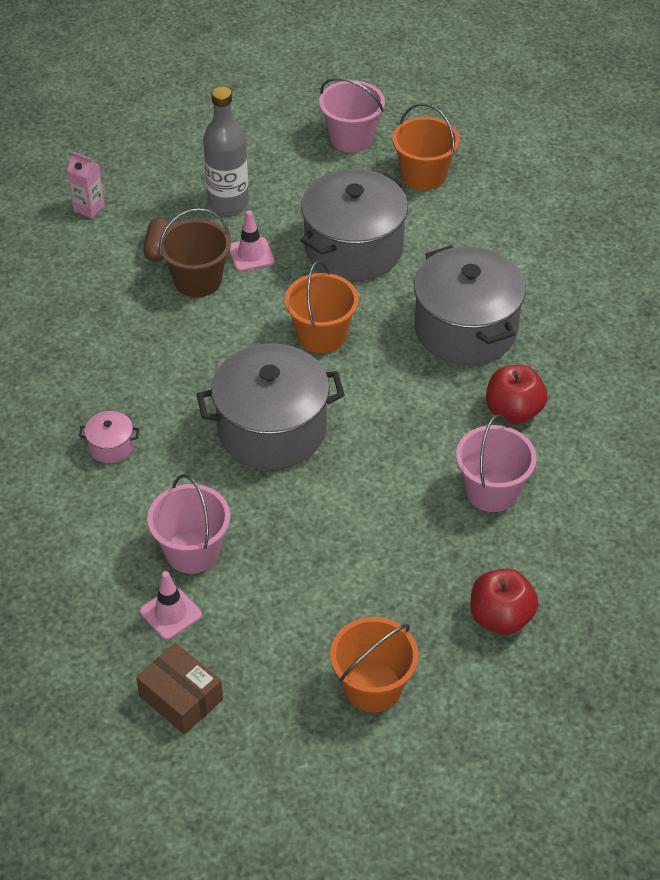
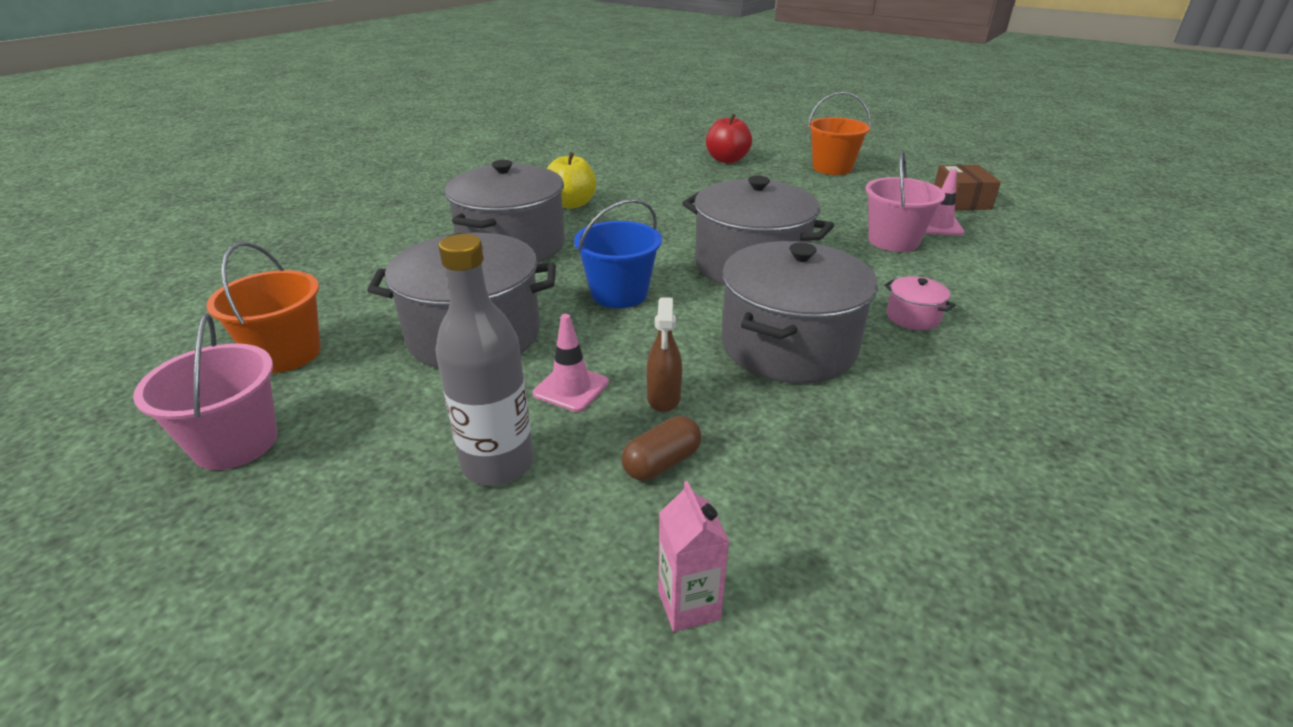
camera: 135 degrees left, 15 degrees down
brown bucket [159,208,231,297] -> brown spray bottle [646,297,682,412]
orange bucket [285,261,359,353] -> blue bucket [574,199,662,308]
pink bucket [456,414,537,512] -> none
red apple [486,365,548,424] -> yellow apple [547,152,596,209]
none -> grey pot [721,241,878,384]

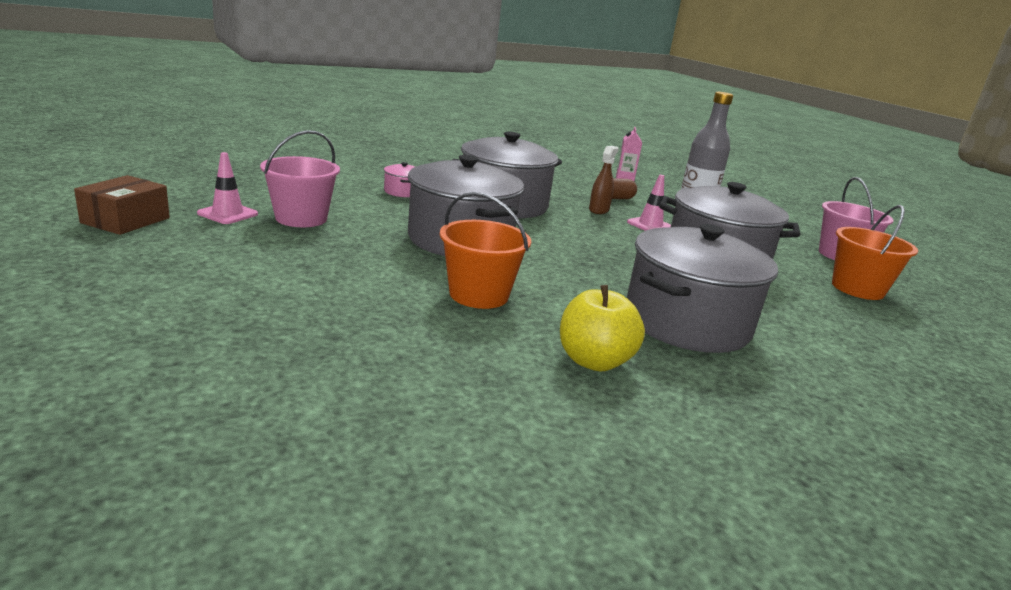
camera: 160 degrees left, 10 degrees down
blue bucket [574,199,662,308] -> none
red apple [706,114,752,163] -> none
orange bucket [808,92,871,175] -> orange bucket moved to [440,192,531,309]

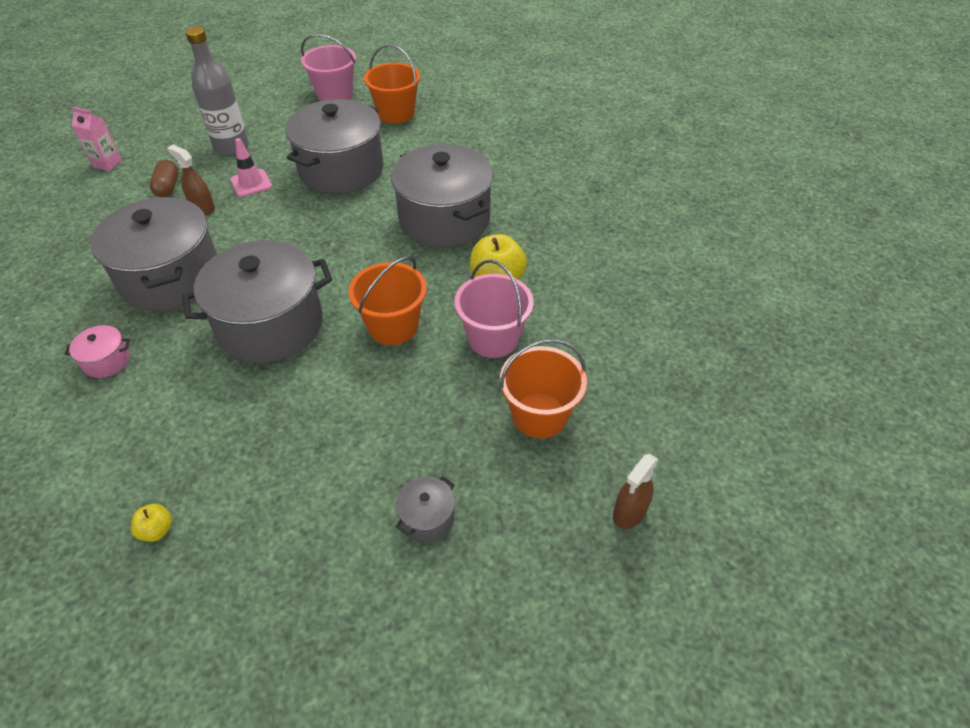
camera: 75 degrees left, 25 degrees up
brown box [74,175,170,235] -> none
pink traffic cone [197,152,258,224] -> yellow apple [131,504,172,542]
pink bucket [260,130,340,227] -> pink bucket moved to [454,260,534,358]
none -> grey pot [396,477,455,542]
none -> orange bucket [500,339,587,438]
none -> brown spray bottle [613,454,659,529]

